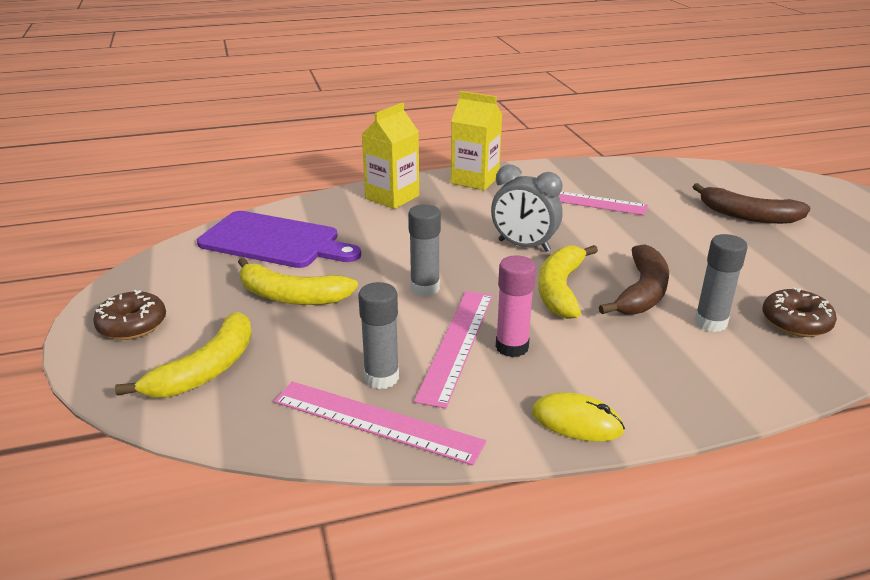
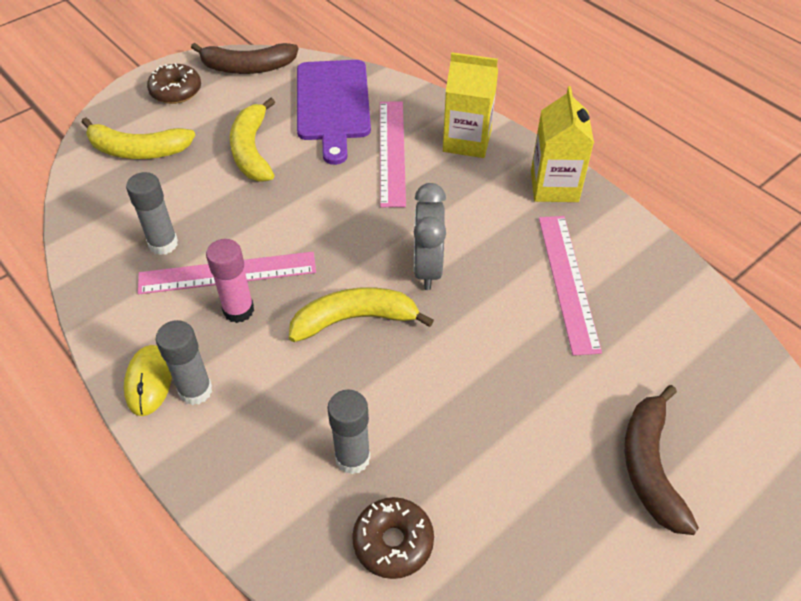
camera: 65 degrees right, 20 degrees up
pink ruler [274,381,486,466] -> pink ruler moved to [380,101,406,207]
grey glue stick [408,204,441,296] -> grey glue stick moved to [156,320,212,405]
brown banana [599,244,669,315] -> brown banana moved to [191,43,298,74]

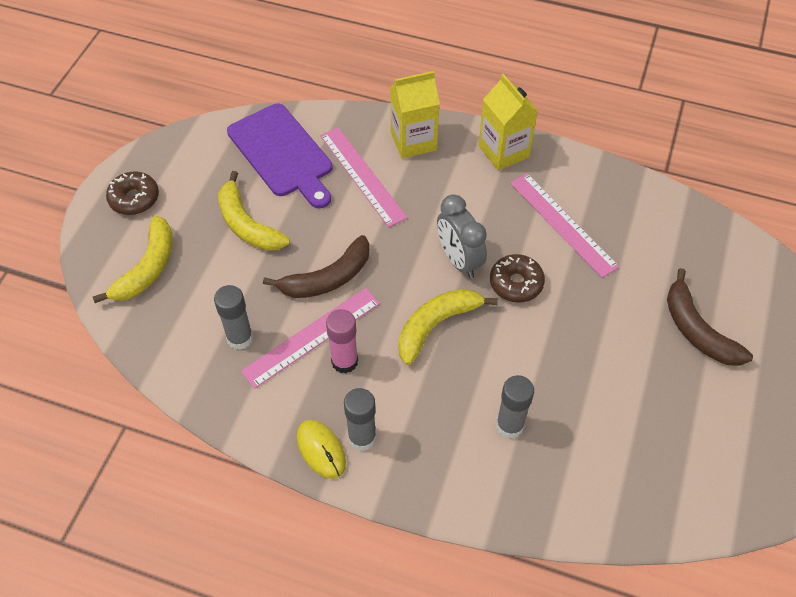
camera: 30 degrees left, 5 degrees up
yellow banana [82,118,195,159] -> yellow banana turned 45 degrees counterclockwise [93,216,173,303]
brown banana [191,43,298,74] -> brown banana moved to [263,235,370,298]
brown donut [352,497,434,579] -> brown donut moved to [490,254,545,303]

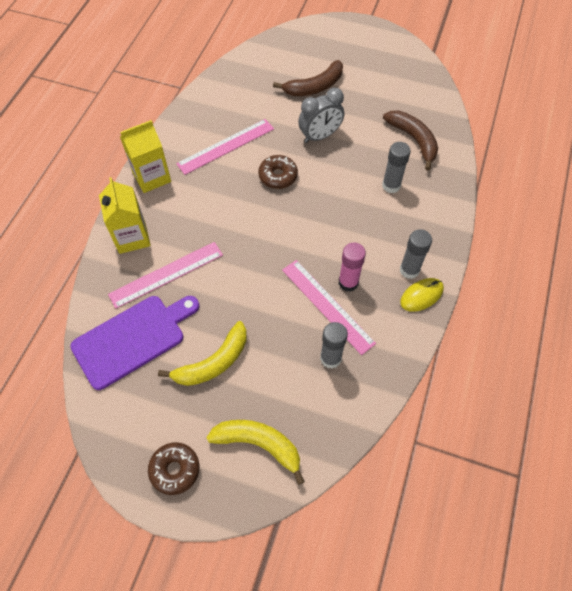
camera: 90 degrees left, 5 degrees up
brown banana [263,235,370,298] -> brown banana moved to [383,111,438,171]
yellow banana [398,289,498,365] -> none
grey clock [437,194,487,278] -> grey clock moved to [298,88,344,143]

